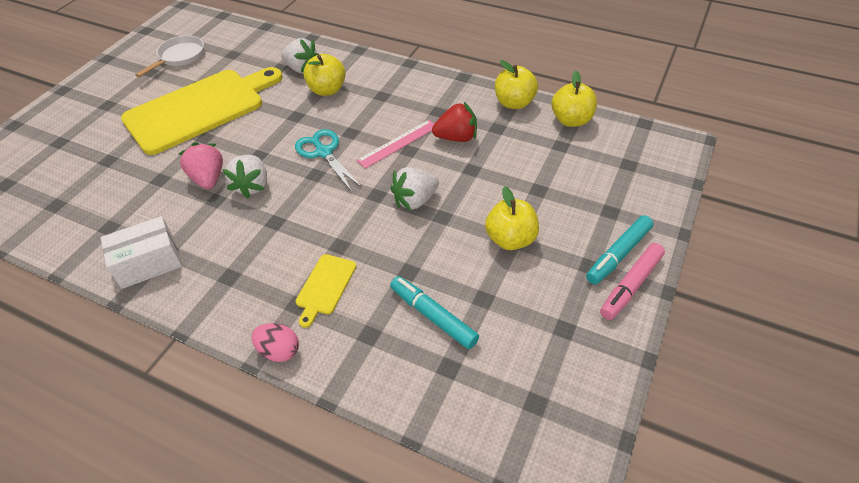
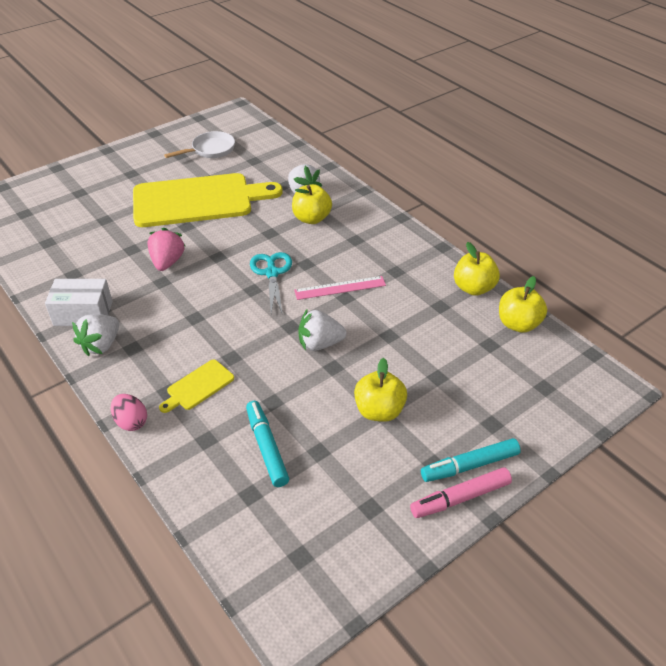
camera: 25 degrees right, 5 degrees down
white strawberry [222,155,267,198] -> white strawberry moved to [72,314,119,356]
red strawberry [432,102,477,142] -> none

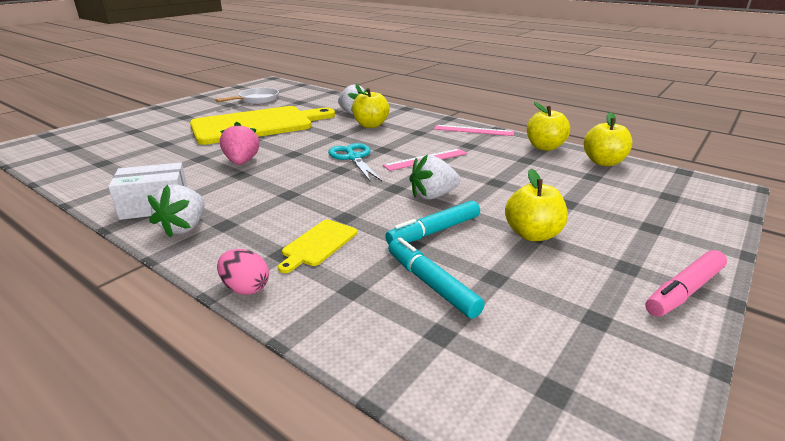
camera: 15 degrees left, 15 degrees down
turquoise marker [421,438,521,482] -> turquoise marker moved to [385,200,480,245]
none -> pink ruler [434,125,514,136]

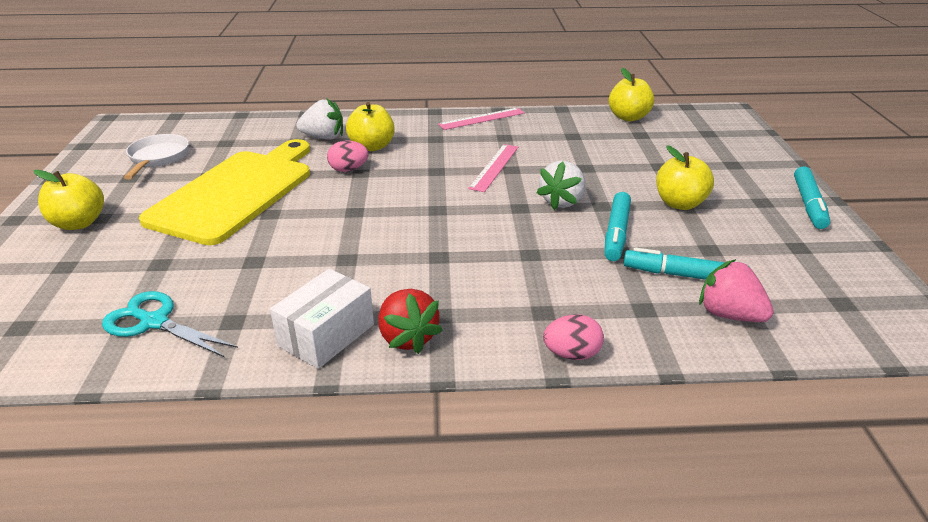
camera: 40 degrees left, 5 degrees up
white strawberry [148,184,205,238] -> red strawberry [379,289,443,354]
pink strawberry [220,122,259,165] -> pink strawberry moved to [699,259,774,322]
yellow cutting board [278,220,357,273] -> none
turquoise scissors [328,143,382,182] -> turquoise scissors moved to [102,291,238,357]
yellow apple [527,102,570,151] -> yellow apple moved to [33,170,104,230]
pink marker [645,250,727,317] -> turquoise marker [794,166,830,229]
none -> pink egg [327,141,368,172]

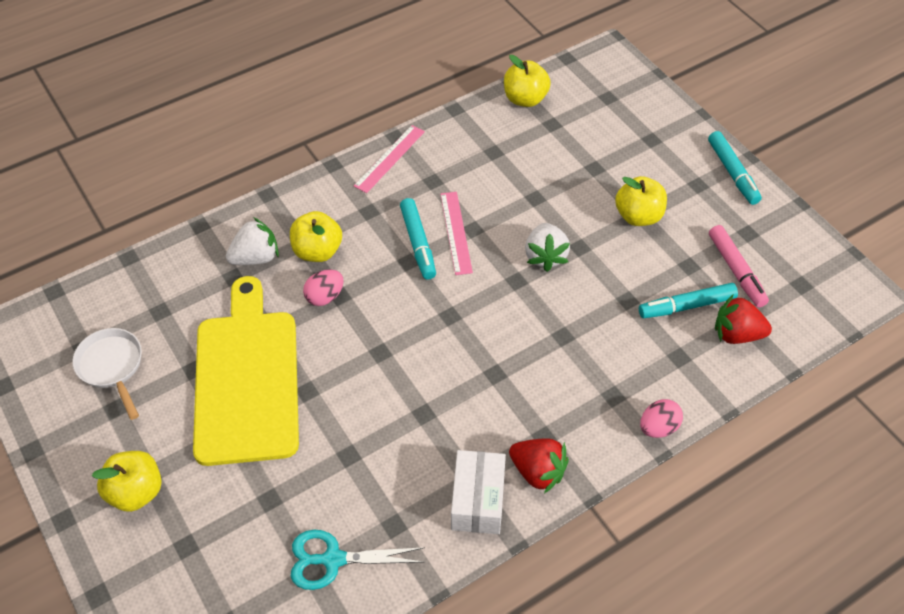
camera: 30 degrees left, 20 degrees up
turquoise marker [605,192,631,261] -> turquoise marker moved to [400,198,436,280]
pink strawberry [699,259,774,322] -> red strawberry [715,294,772,344]
none -> pink marker [709,225,769,307]

